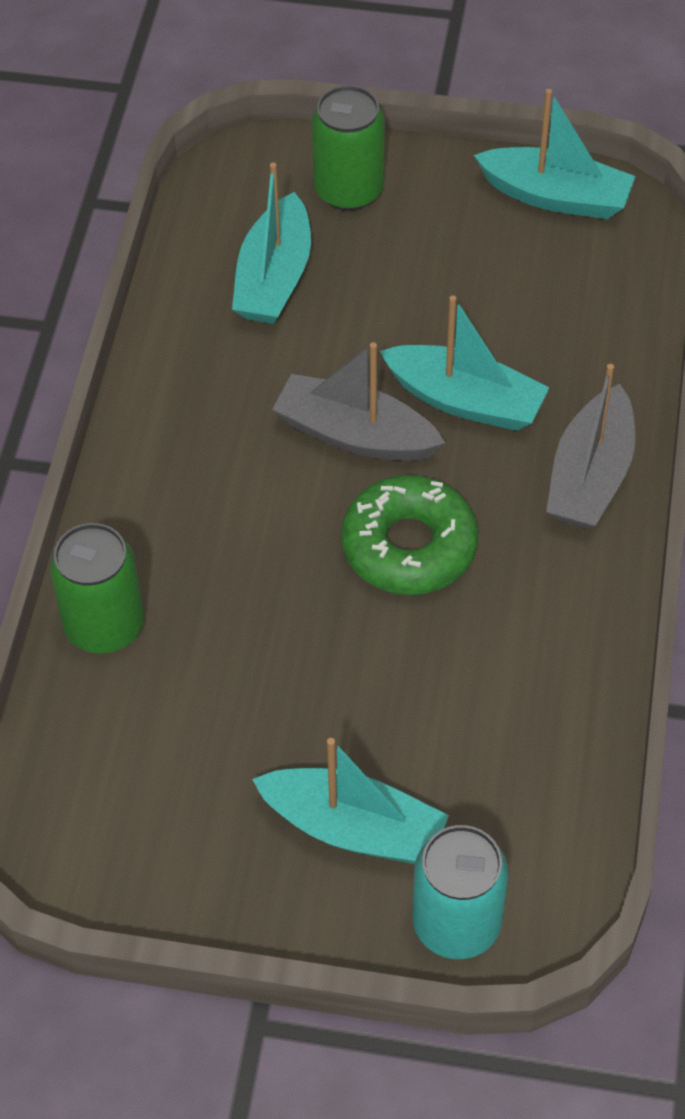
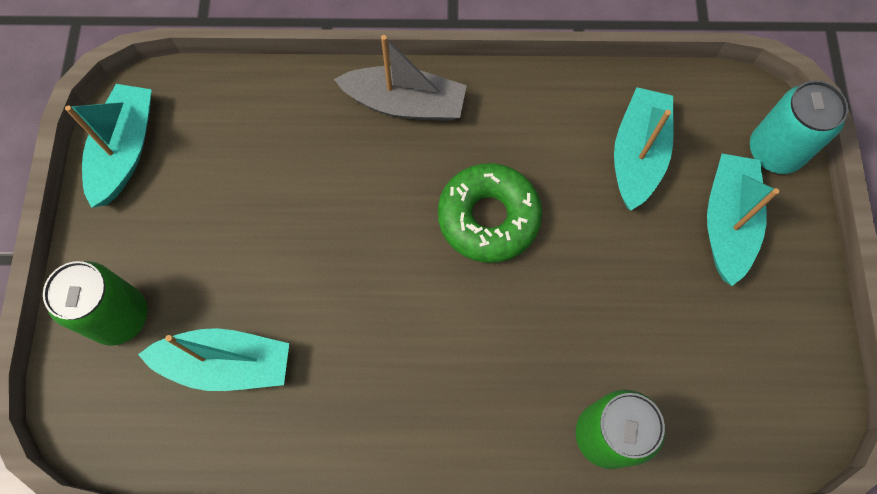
camera: 100 degrees left, 15 degrees up
grey boat [272,342,445,461] -> none
turquoise boat [380,295,549,431] -> turquoise boat moved to [614,87,674,211]

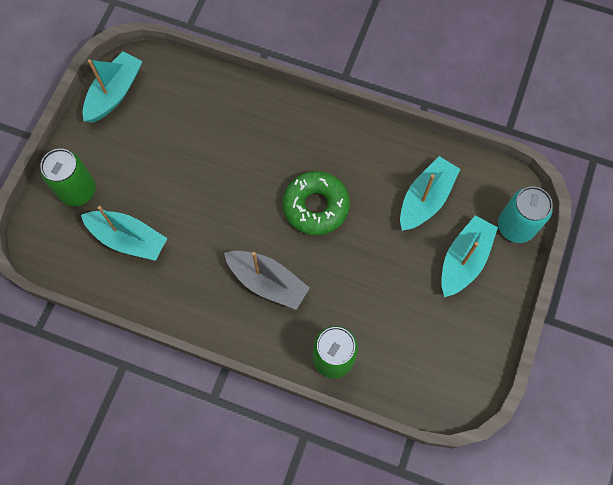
camera: 20 degrees right, 0 degrees up
grey boat [334,35,467,121] -> grey boat moved to [224,251,310,310]

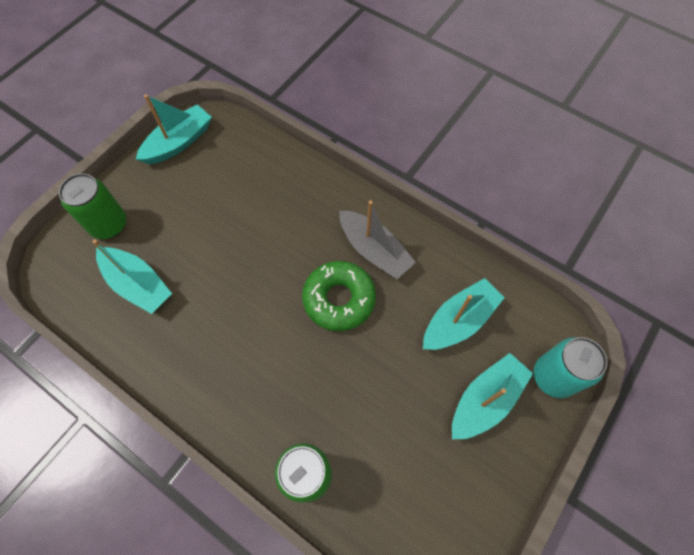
camera: 15 degrees right, 5 degrees down
grey boat [224,251,310,310] -> grey boat moved to [340,201,416,279]

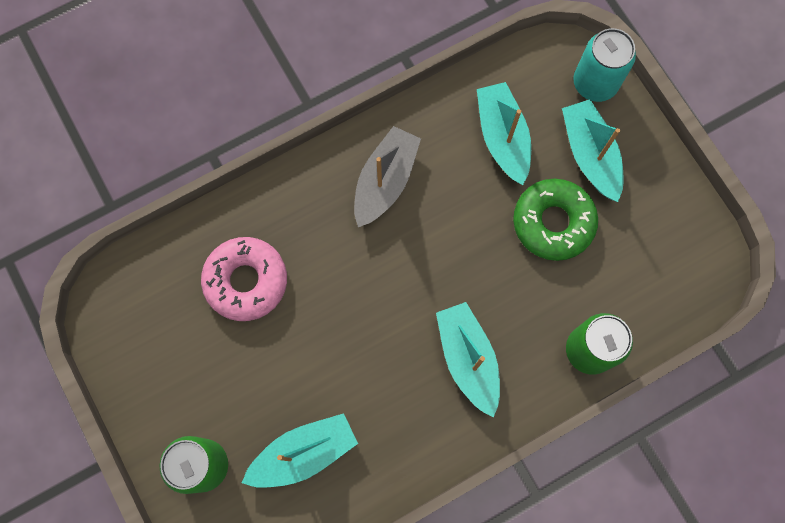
camera: 65 degrees left, 10 degrees up
turquoise boat [136,94,212,164] -> turquoise boat moved to [436,302,500,417]
green donut [302,261,376,331] -> green donut moved to [513,179,598,261]
grey boat [340,201,416,279] -> grey boat turned 45 degrees counterclockwise [354,126,421,227]
none -> pink donut [201,237,287,321]

